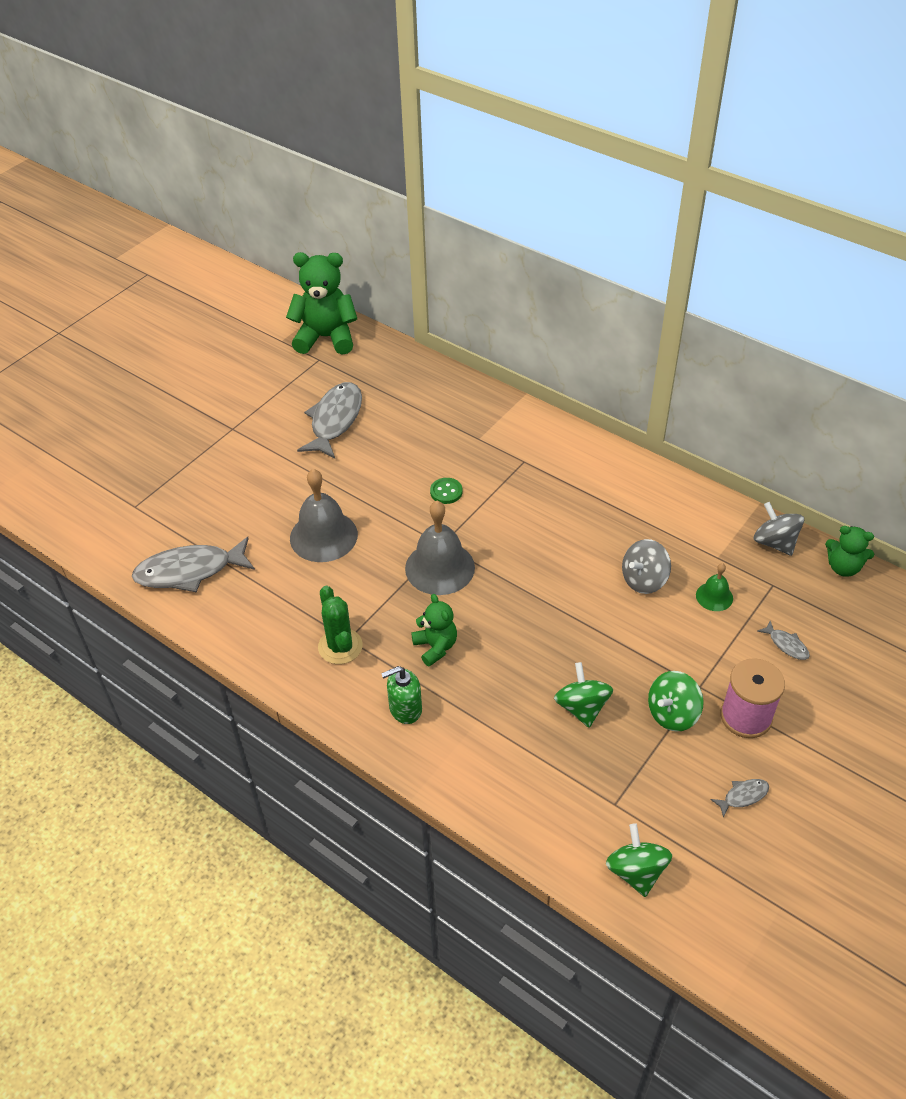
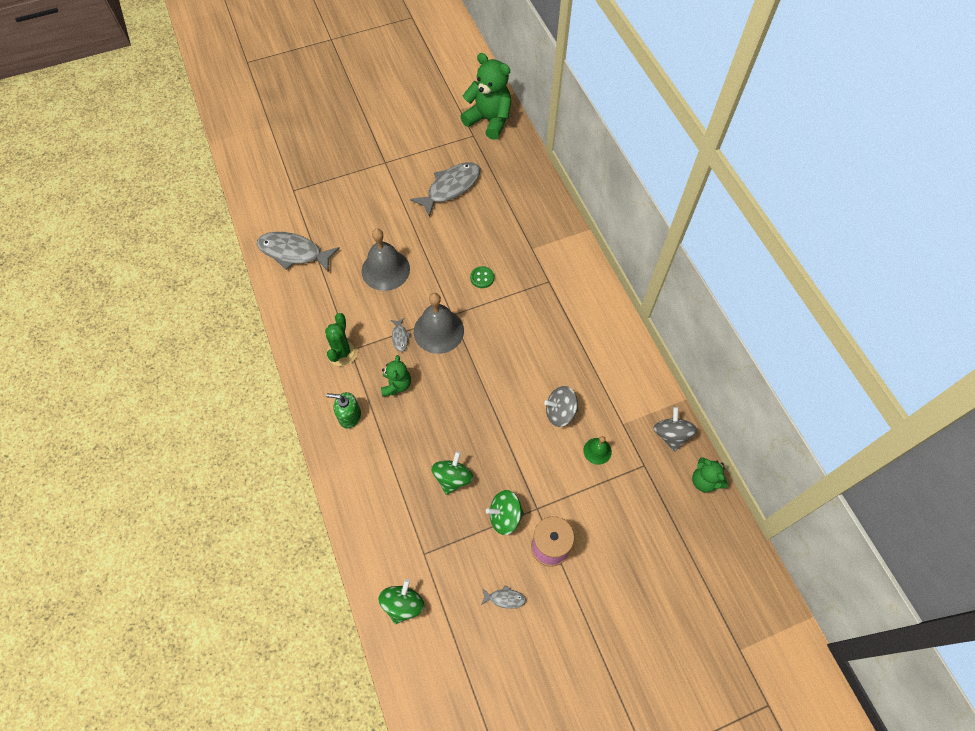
camera: 30 degrees right, 15 degrees up
grey fish [757,621,810,660] -> grey fish moved to [391,318,411,352]

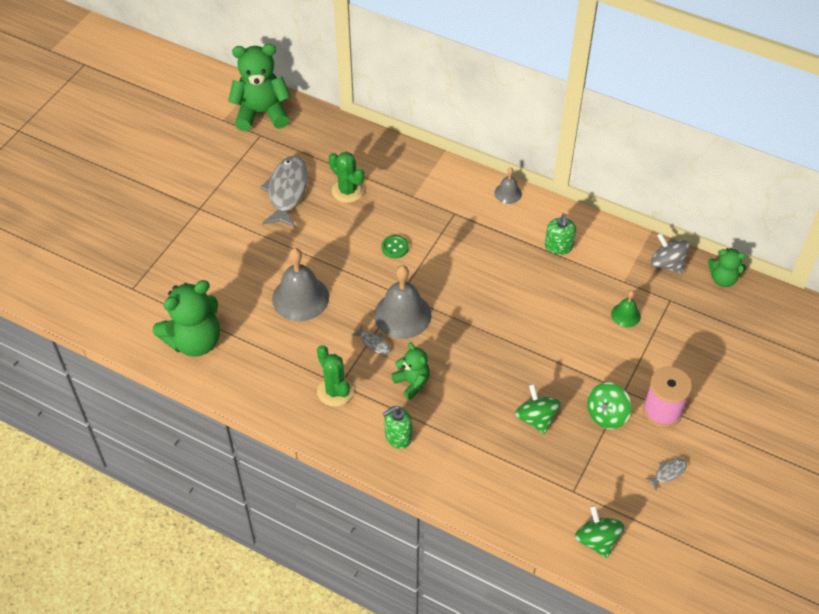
camera: 40 degrees left, 10 degrees down
grey fish [257,232,340,272] -> green teddy bear [153,280,220,357]
grey spinning top [544,386,578,427] -> none
none -> green cactus [329,152,364,203]
none -> grey bell [494,167,522,204]
none -> green soap dispenser [545,213,576,255]

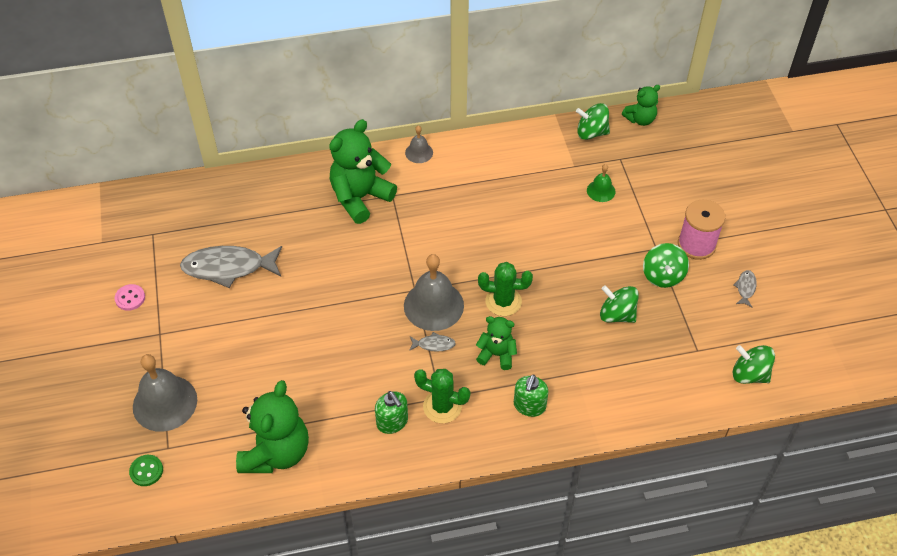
camera: 40 degrees left, 0 degrees up
green teddy bear [228,44,291,131] -> green teddy bear moved to [329,119,397,224]
grey fish [260,156,308,228] -> grey fish turned 60 degrees counterclockwise [180,246,282,288]
grey bell [272,248,329,321] -> grey bell moved to [133,354,197,432]
green cactus [329,152,364,203] -> green cactus moved to [478,262,533,316]
green button [382,235,409,259] -> green button moved to [129,455,163,486]
green soap dispenser [545,213,576,255] -> green soap dispenser moved to [375,391,408,434]
grey spinning top [651,233,690,274] -> green spinning top [576,103,610,140]
none -> pink button [114,284,145,311]

